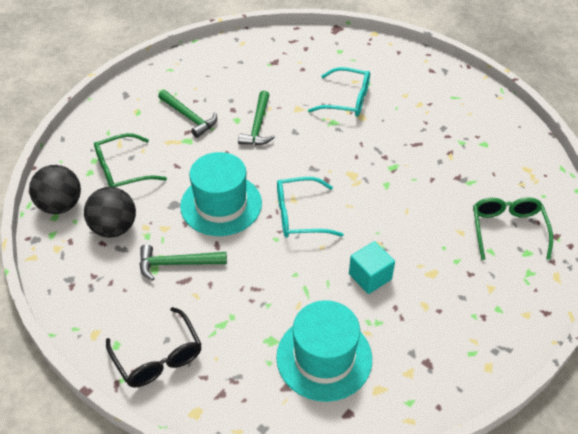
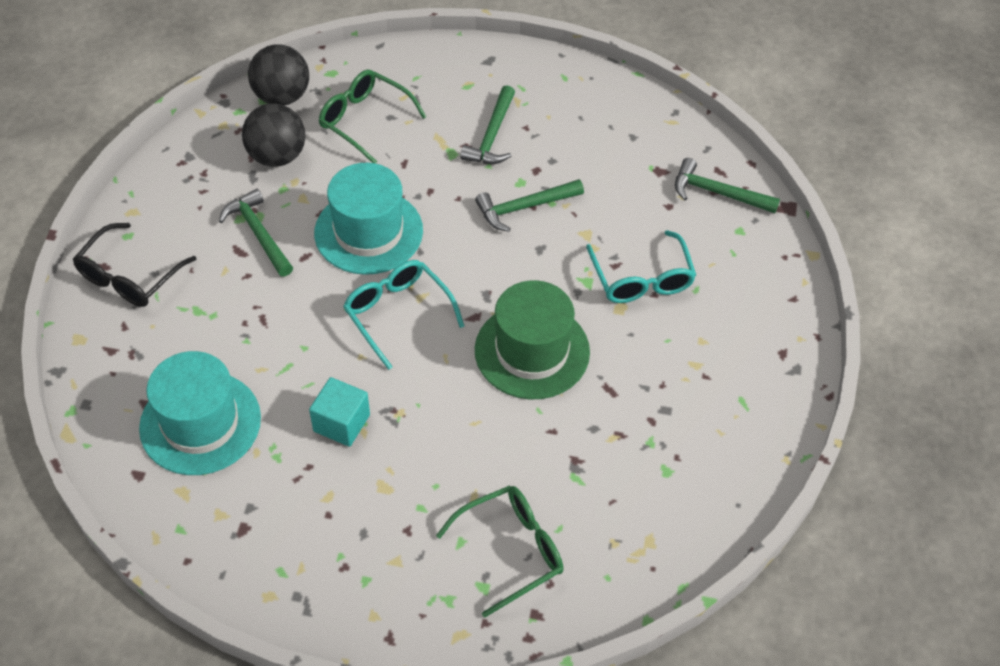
camera: 60 degrees right, 5 degrees up
none -> green hat [475,280,590,399]
none -> green hammer [675,158,780,213]

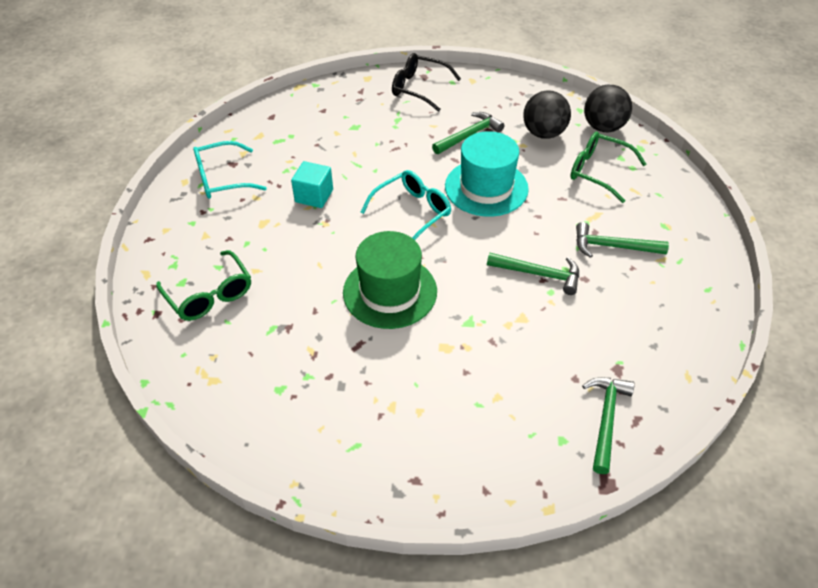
camera: 85 degrees right, 5 degrees down
turquoise hat [139,351,261,475] -> none
green glasses [319,70,426,163] -> green glasses turned 90 degrees counterclockwise [570,132,646,203]
green hammer [475,179,584,232] -> green hammer turned 135 degrees clockwise [487,253,579,295]
turquoise glasses [586,230,696,303] -> turquoise glasses moved to [193,141,267,199]

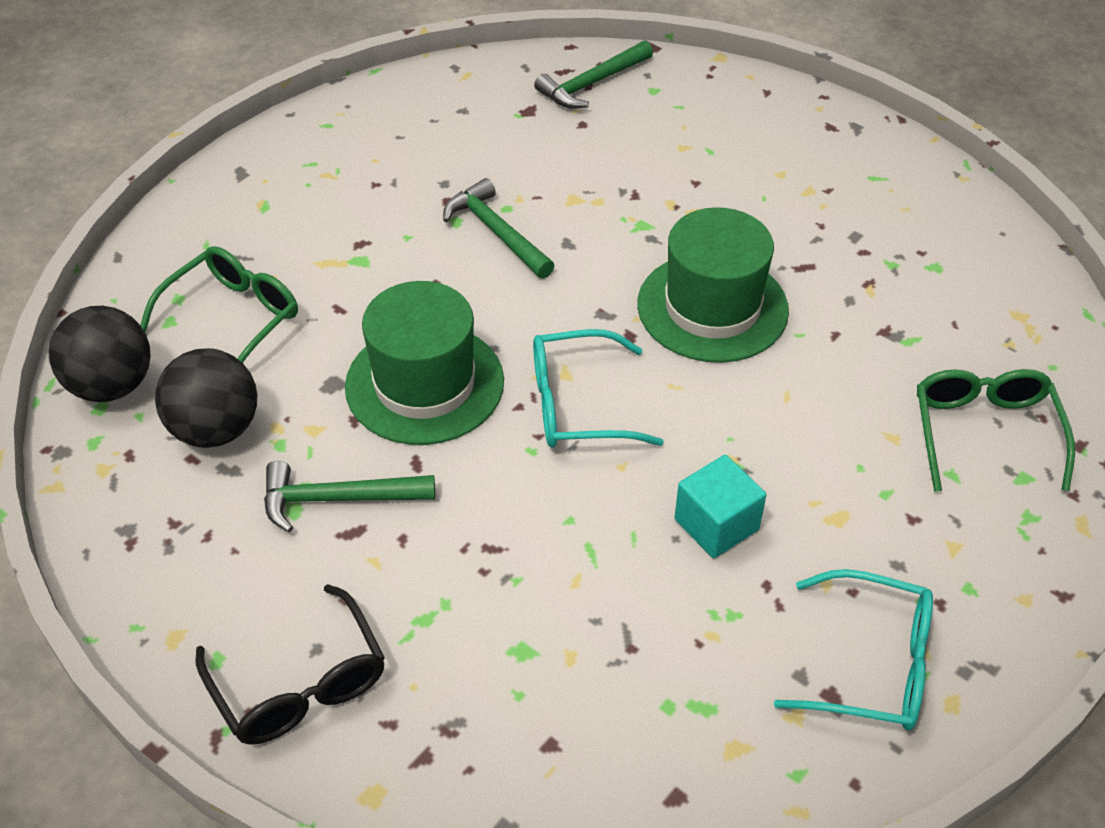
camera: 145 degrees left, 0 degrees up
turquoise hat [445,131,529,217] -> green hat [345,281,504,445]
green glasses [570,132,646,203] -> green glasses turned 120 degrees counterclockwise [141,246,298,363]
green hammer [576,222,669,258] -> none

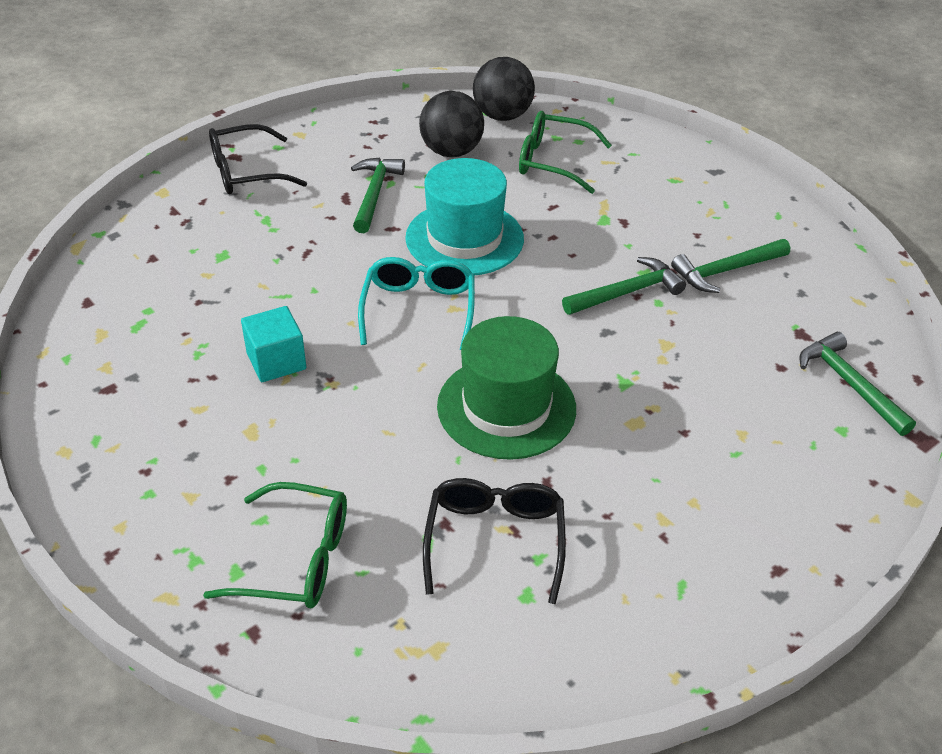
camera: 100 degrees right, 5 degrees down
green glasses [141,246,298,363] -> green glasses turned 150 degrees clockwise [519,111,612,194]
green hat [345,281,504,445] -> turquoise hat [405,158,524,275]
turquoise glasses [774,569,933,730] -> none
none -> black glasses [423,478,566,604]
none -> green hammer [671,239,790,293]

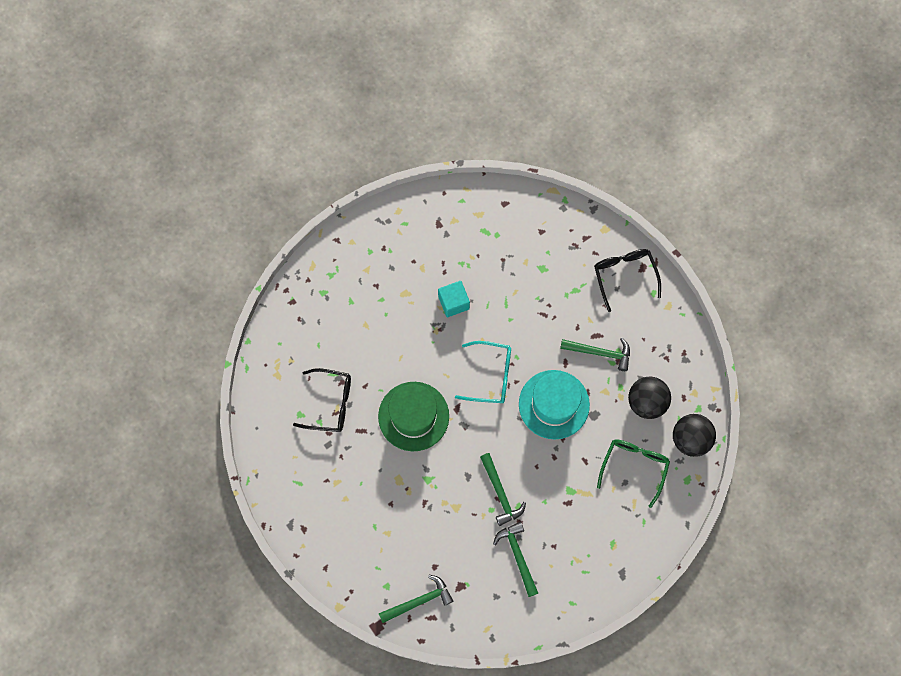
camera: 95 degrees right, 30 degrees up
green glasses [203,482,347,608] -> none

